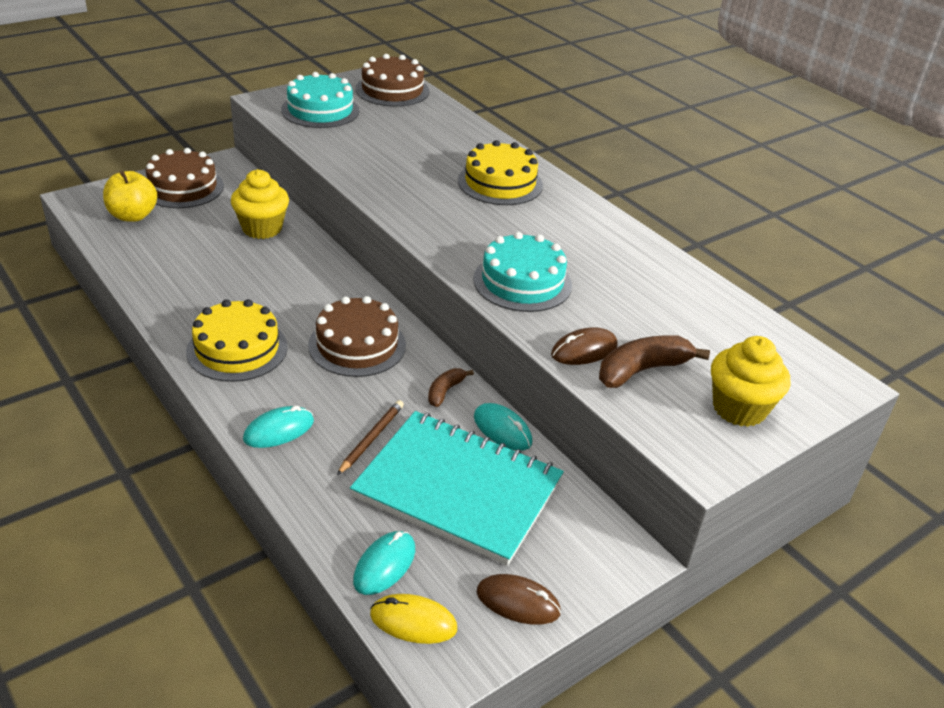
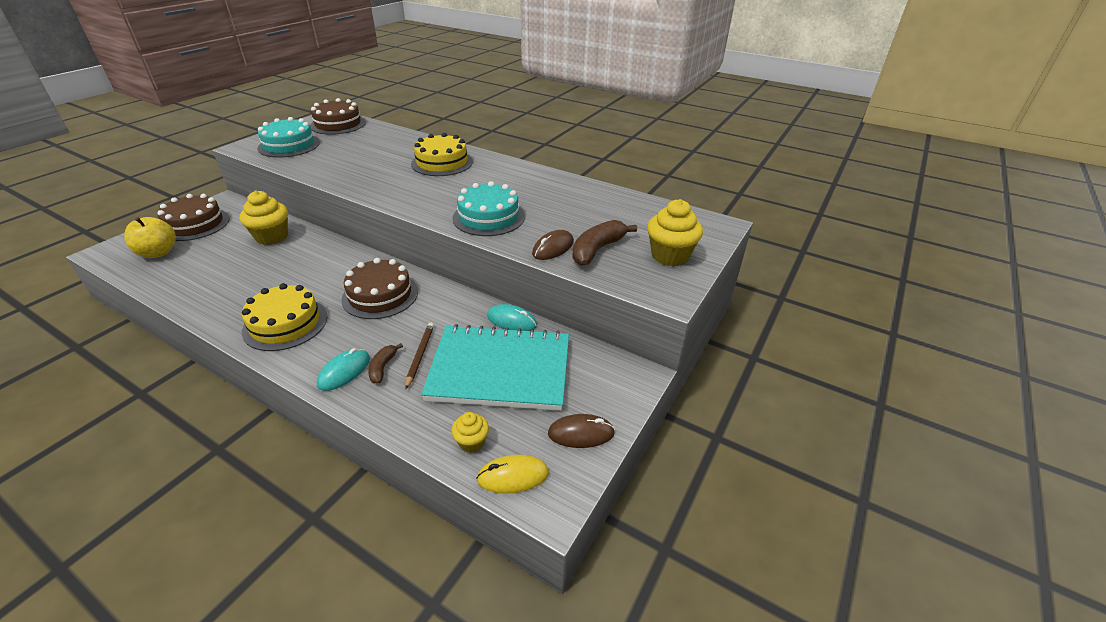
camera: 20 degrees left, 0 degrees up
turquoise mouse [353,531,415,595] -> yellow cupcake [451,412,489,453]
brown banana [428,368,474,407] -> brown banana moved to [368,343,403,384]

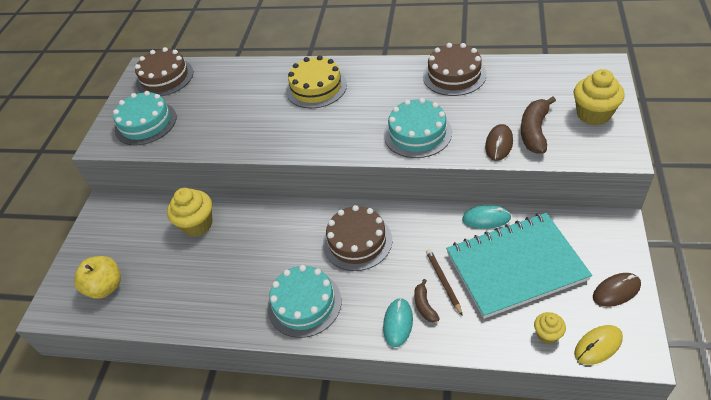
camera: 15 degrees left, 10 degrees up
brown cake [157,194,230,241] -> brown cake moved to [423,43,486,96]
yellow cake [242,283,327,351] -> turquoise cake [267,265,341,338]

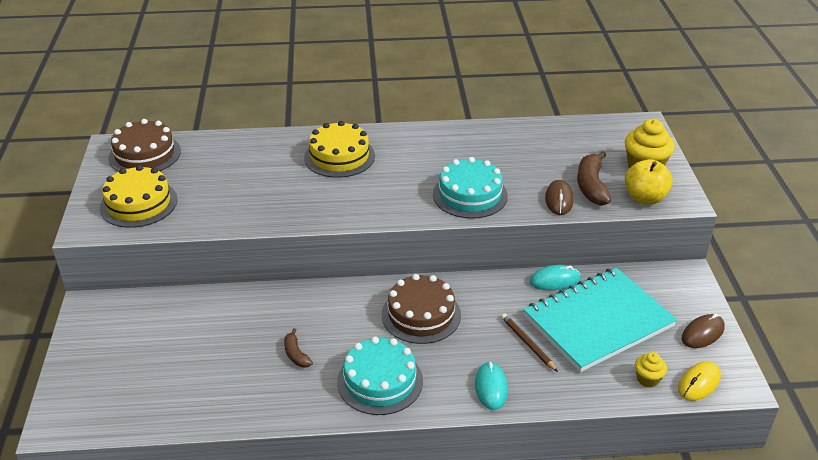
camera: 20 degrees left, 10 degrees down
yellow apple [74,256,121,299] -> yellow apple moved to [625,159,673,205]
turquoise cake [113,91,176,146] -> yellow cake [100,165,177,228]
yellow cupcake [167,188,213,237] -> none
brown banana [414,279,440,322] -> brown banana moved to [284,328,313,368]
brown cake [423,43,486,96] -> none

